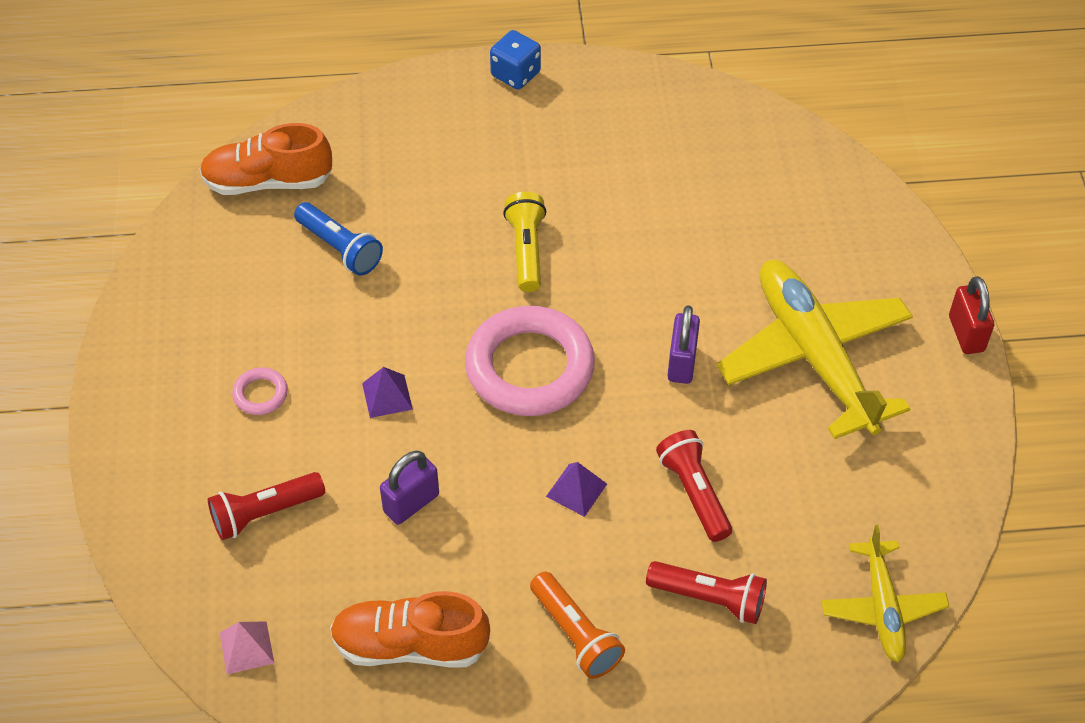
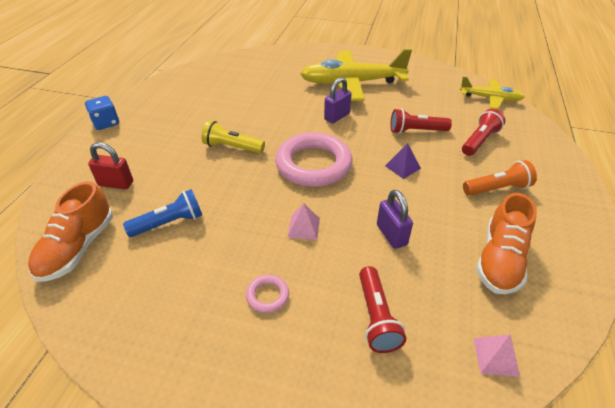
camera: 70 degrees left, 10 degrees down
purple pyramid [362,367,413,418] -> pink pyramid [287,203,320,240]
purple padlock [668,305,700,384] -> purple padlock turned 75 degrees counterclockwise [324,77,352,123]
red padlock [949,276,994,354] -> red padlock moved to [88,142,133,189]

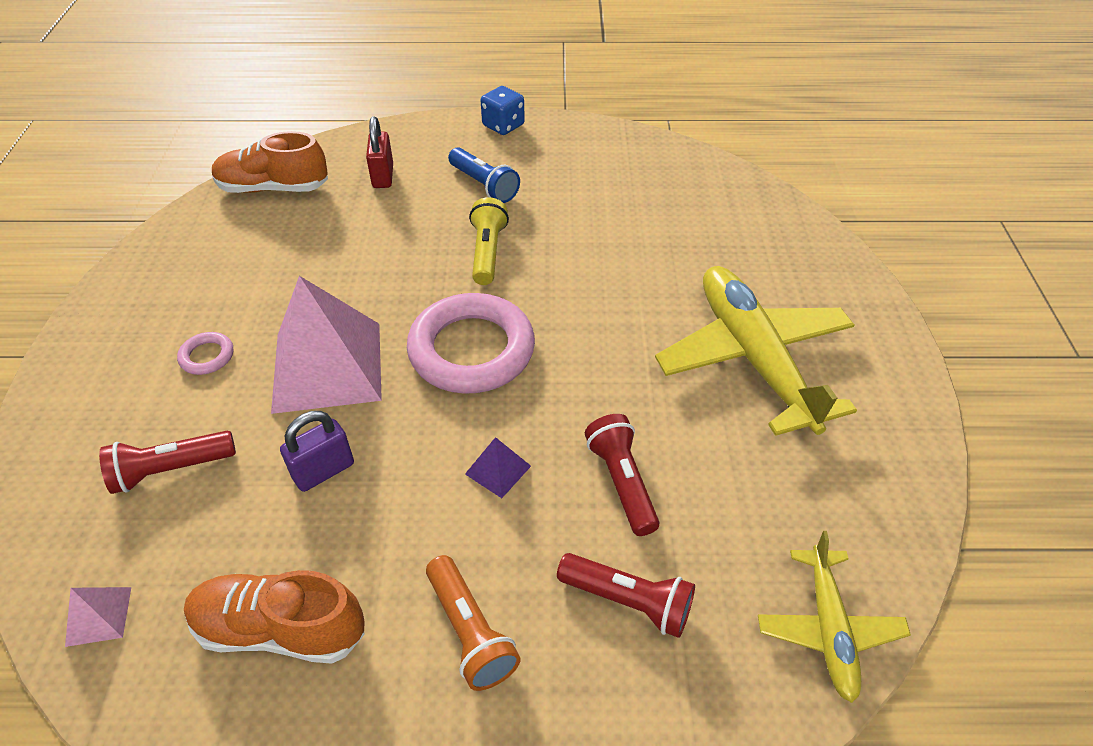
camera: 75 degrees right, 5 degrees up
blue flashlight [123,189,202,237] -> blue flashlight moved to [448,147,520,203]
pink pyramid [287,203,320,240] -> pink pyramid [271,276,382,414], size x2.45
purple padlock [324,77,352,123] -> none

